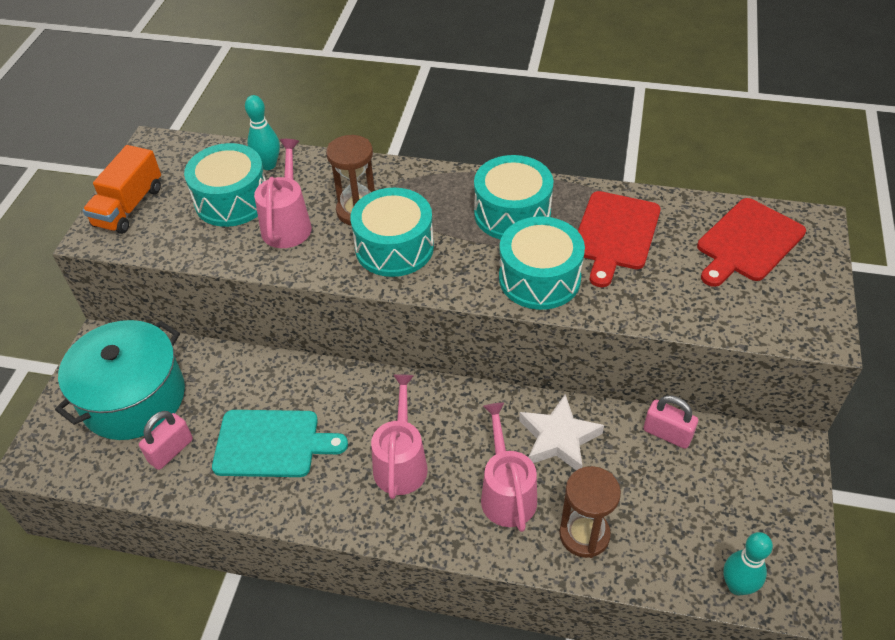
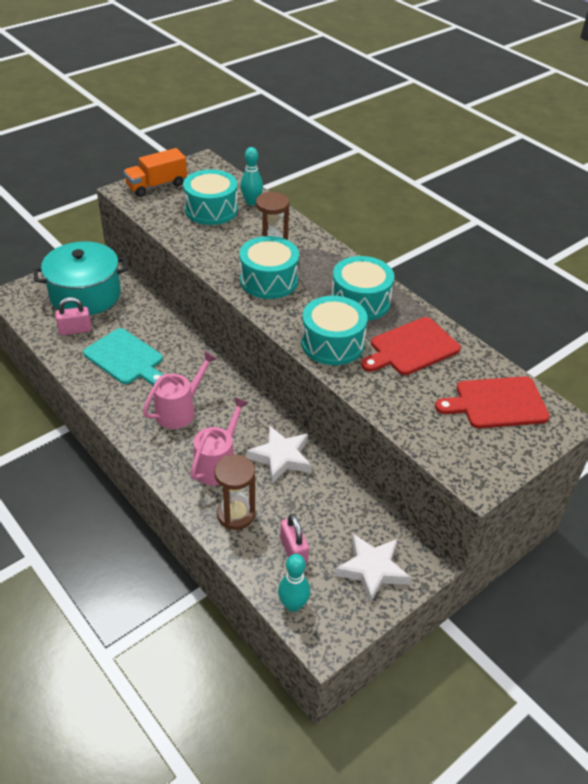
camera: 35 degrees right, 5 degrees down
pink watering can [254,139,312,248] -> none
pink padlock [644,395,698,449] -> pink padlock moved to [280,514,309,564]
none -> white star [335,534,411,604]

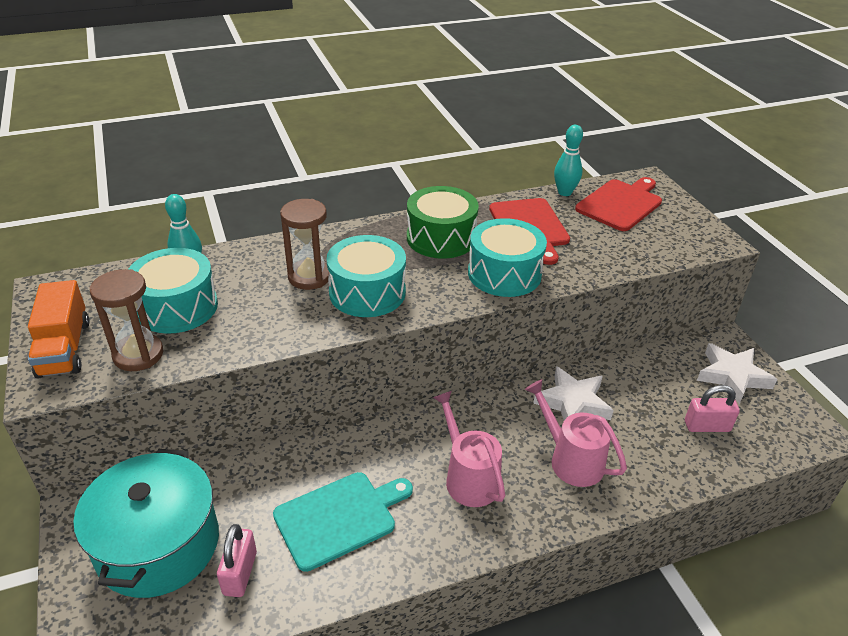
camera: 70 degrees left, 5 degrees down
brown hourglass [214,454,255,530] -> brown hourglass moved to [89,269,164,371]
turquoise bowling pin [278,554,310,612] -> turquoise bowling pin moved to [554,125,583,196]
turquoise drum [331,256,394,321] -> green drum [407,186,479,259]
red cutting board [435,376,550,428] -> red cutting board turned 150 degrees counterclockwise [575,177,662,231]

